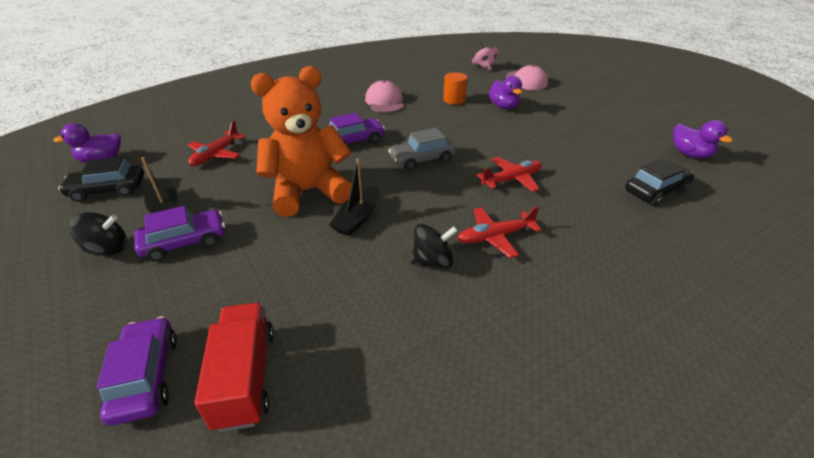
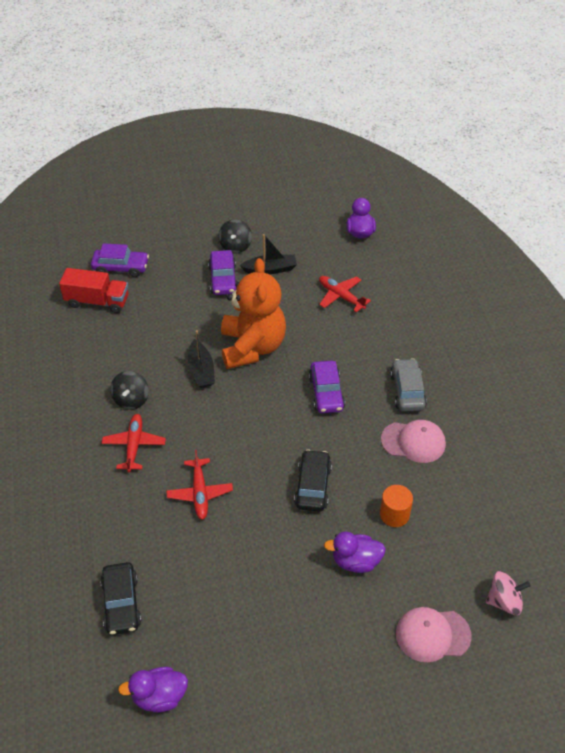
camera: 110 degrees right, 10 degrees up
black car [58,156,144,202] -> black car moved to [294,449,332,512]
black boat [329,158,379,236] -> black boat turned 150 degrees counterclockwise [188,330,215,388]
grey car [388,128,456,171] -> grey car moved to [390,358,427,412]

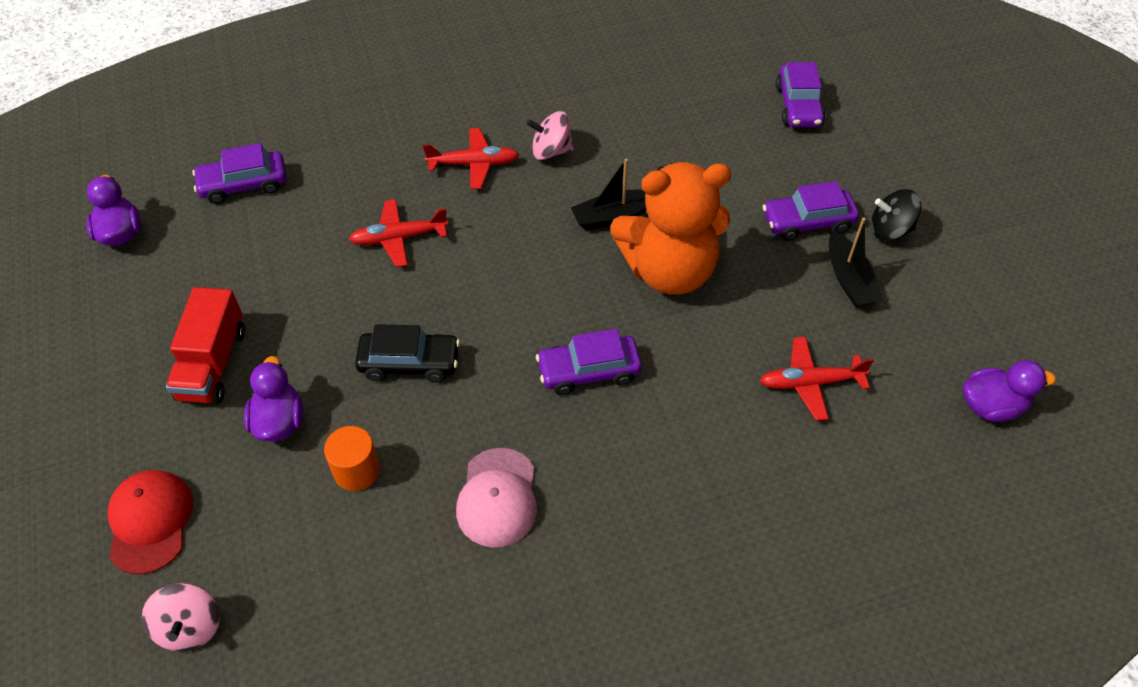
camera: 85 degrees right, 5 degrees up
red truck [59,268,128,313] -> red truck moved to [166,287,245,404]
black car [100,562,142,635] -> purple car [192,143,286,204]
black spinning top [110,371,149,410] -> pink spinning top [527,111,574,160]
red plane [319,276,371,312] -> red plane turned 135 degrees counterclockwise [760,337,874,421]
grey car [390,358,427,412] -> none
pink cap [396,607,472,662] -> red cap [108,470,193,574]

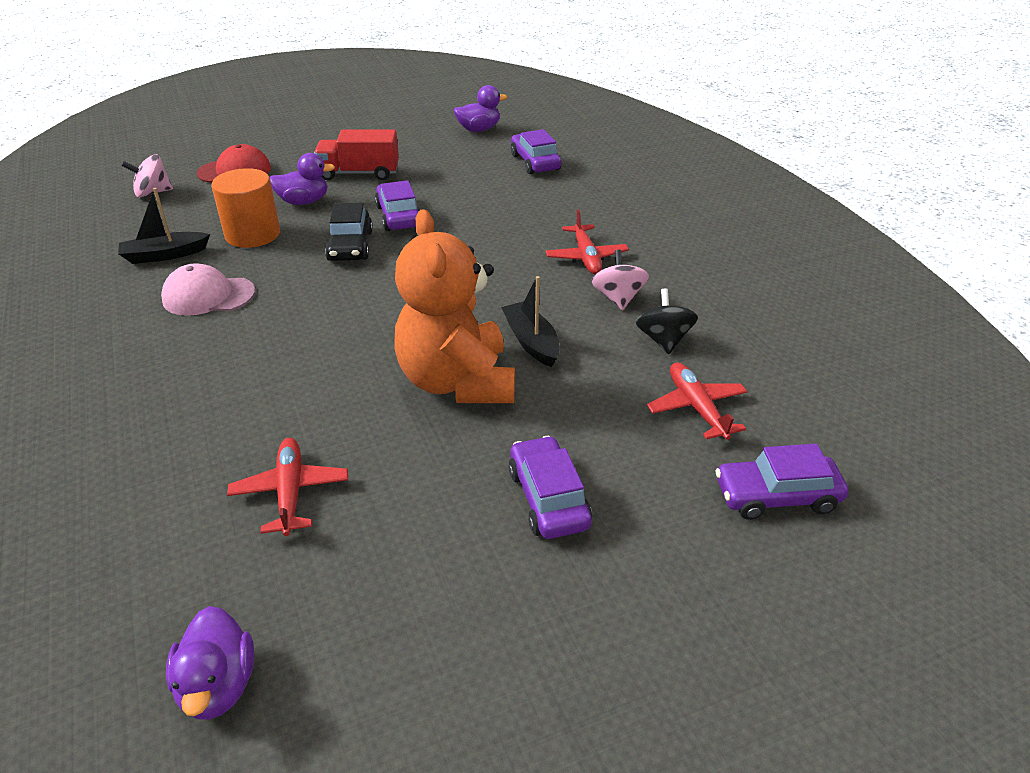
camera: 85 degrees right, 15 degrees down
orange cylinder [324,426,380,491] -> orange cylinder [211,168,280,248], size x1.53
red plane [349,199,448,267] -> red plane moved to [647,362,748,440]
purple car [536,329,642,395] -> purple car moved to [375,180,420,231]
black boat [829,218,883,307] -> black boat moved to [118,188,210,264]
black spinning top [871,189,921,241] -> black spinning top moved to [636,288,698,354]

